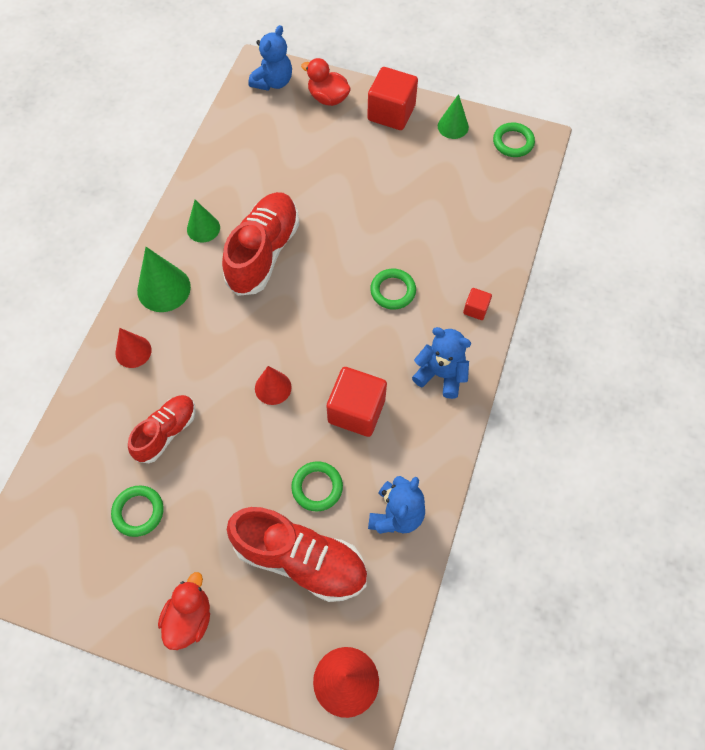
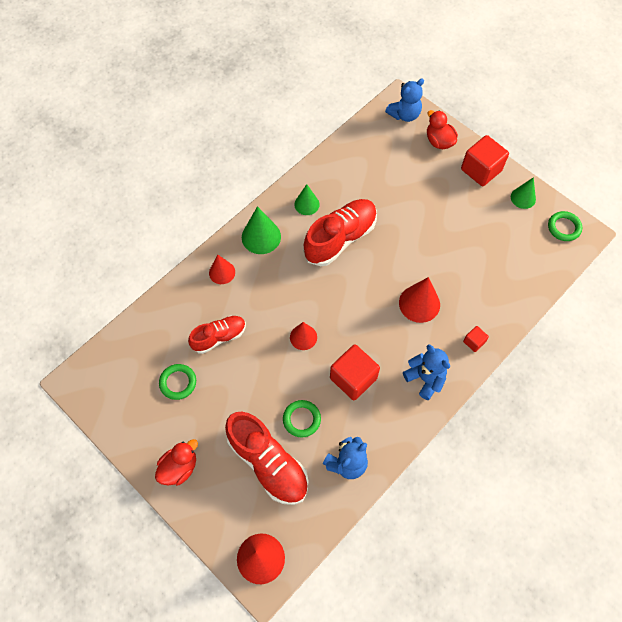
camera: 25 degrees right, 0 degrees up
green ring [370,269,416,310] -> red cone [399,277,440,323]

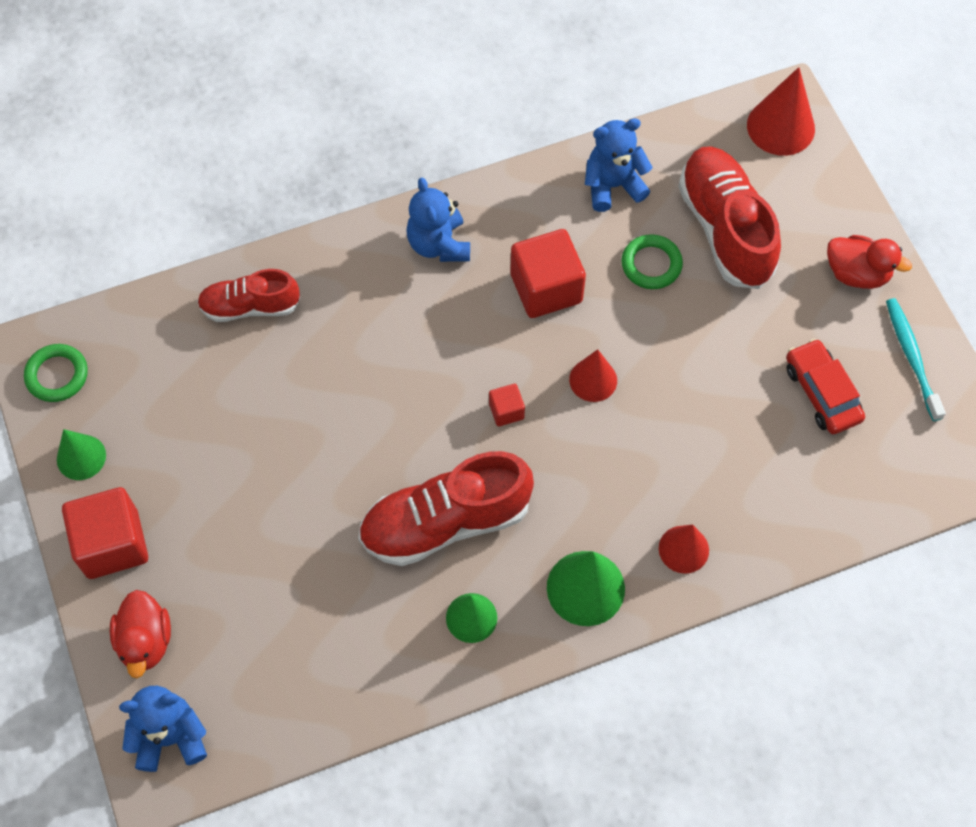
camera: 155 degrees left, 0 degrees up
red duck [155,439,198,486] -> red duck turned 135 degrees counterclockwise [827,235,912,289]
green ring [159,364,196,400] -> red car [786,339,865,434]
red shoe [188,316,246,354] -> red shoe moved to [197,269,300,322]
red cone [399,277,440,323] -> none
red cube [463,326,489,352] -> red cube moved to [489,384,525,426]
none -> turquoise toothbrush [886,298,946,421]

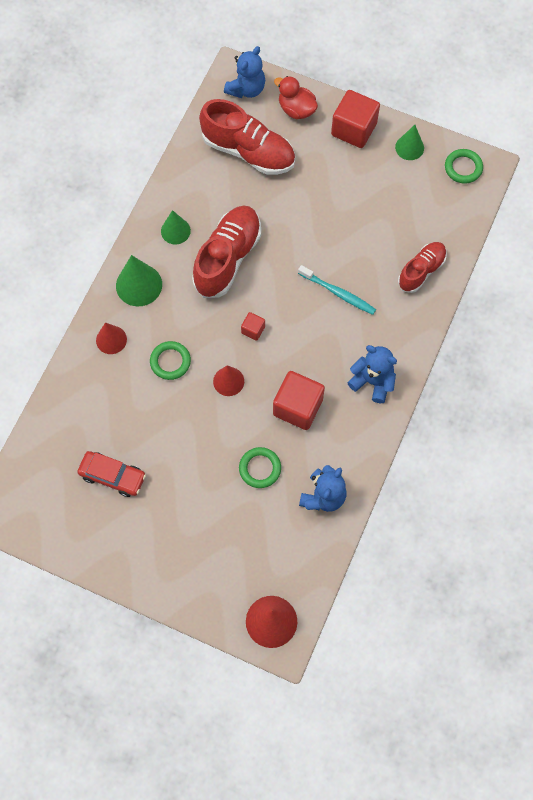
camera: 135 degrees right, 5 degrees up
red shoe [678,146,781,289] -> red shoe moved to [199,99,295,175]
red duck [827,235,912,289] -> none
turquoise toothbrush [886,298,946,421] -> turquoise toothbrush moved to [298,265,376,315]
none -> green ring [150,341,191,380]

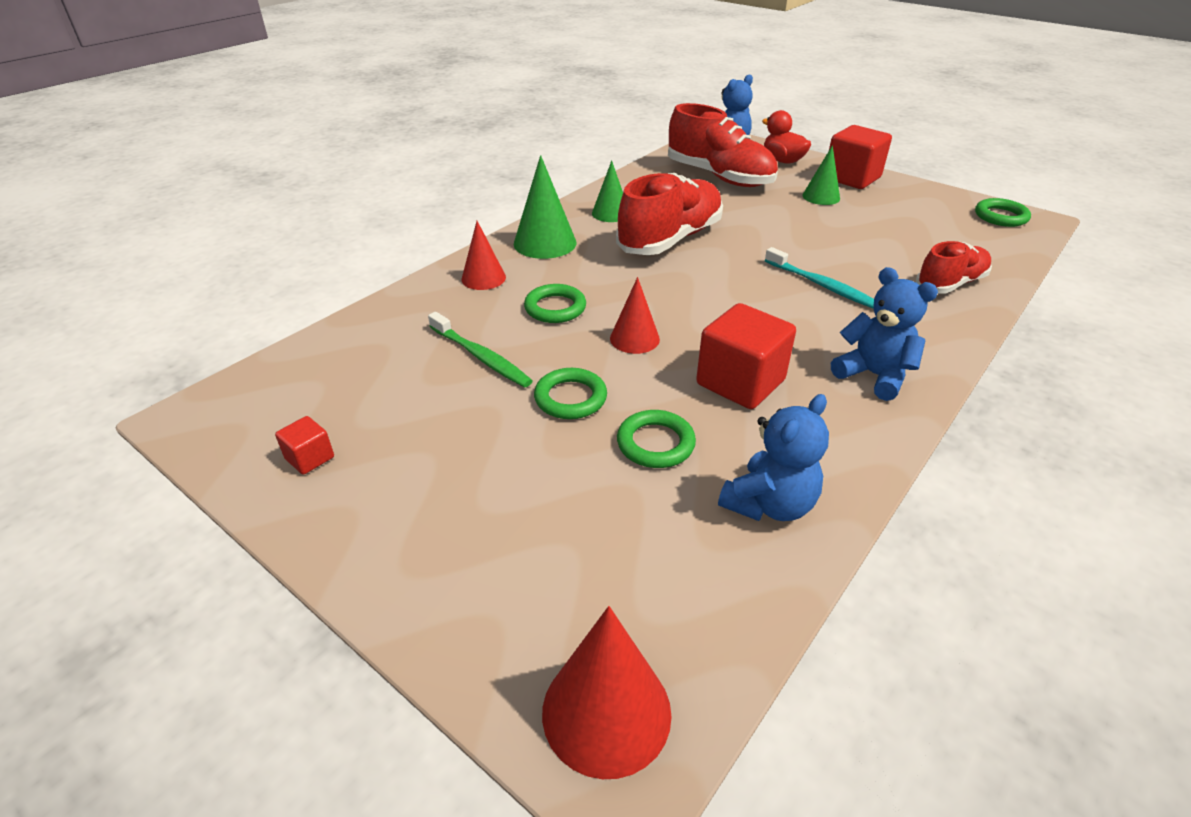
camera: 15 degrees right, 30 degrees down
red car [78,451,146,497] -> none
red cube [241,312,265,341] -> red cube moved to [275,416,334,475]
green cone [395,125,424,160] -> green cone moved to [802,145,840,205]
none -> green toothbrush [428,312,533,387]
none -> green ring [534,368,607,419]

